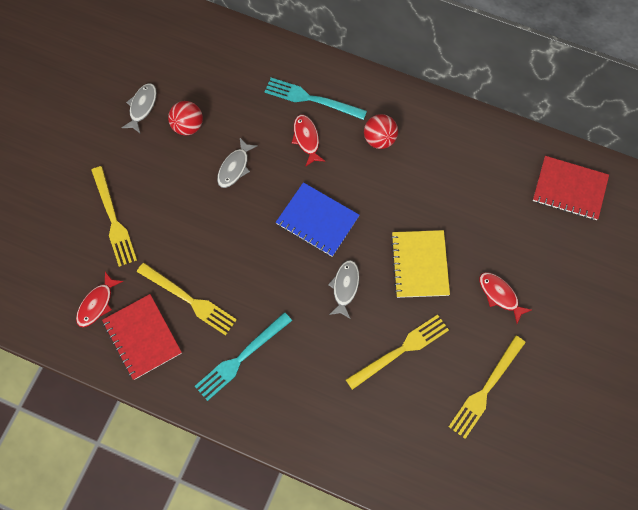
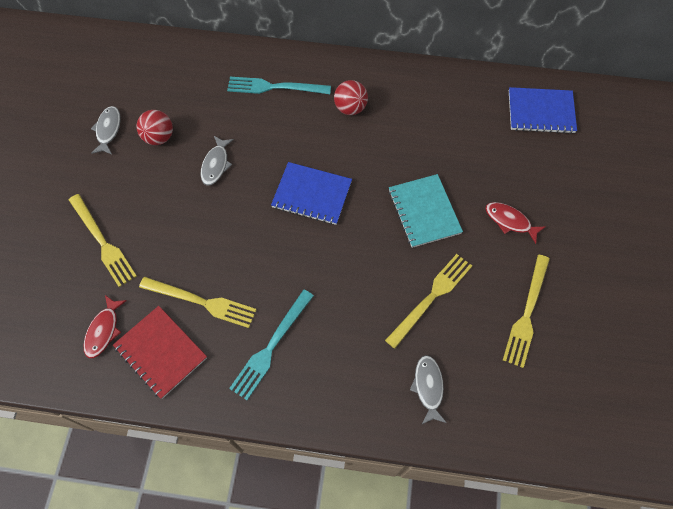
camera: 15 degrees left, 5 degrees down
red fish [292,115,325,167] -> none
grey fish [328,260,360,319] -> grey fish moved to [410,355,447,425]
yellow notebook [391,230,450,298] -> turquoise notebook [389,174,463,248]
red notebook [533,156,609,220] -> blue notebook [509,87,577,134]

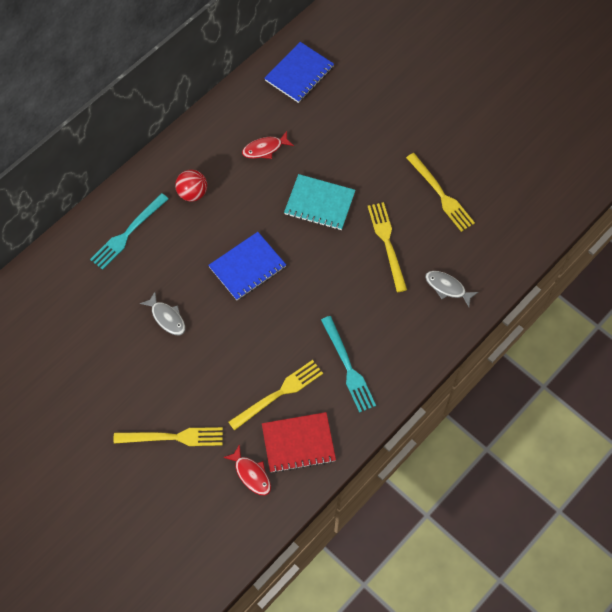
camera: 55 degrees left, 0 degrees up
grey fish [91,106,121,154] -> none
red ball [136,110,173,145] -> none
red fish [485,202,545,244] -> red fish moved to [242,131,294,159]

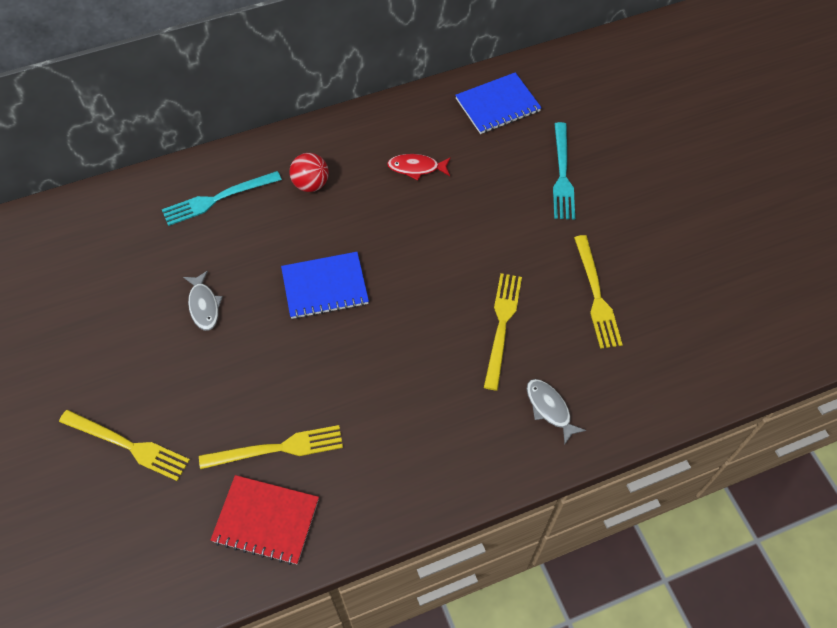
camera: 25 degrees right, 5 degrees down
red fish [223,444,271,496] -> none
turquoise notebook [284,174,356,230] -> none
turquoise fork [321,316,376,413] -> turquoise fork moved to [553,122,575,219]

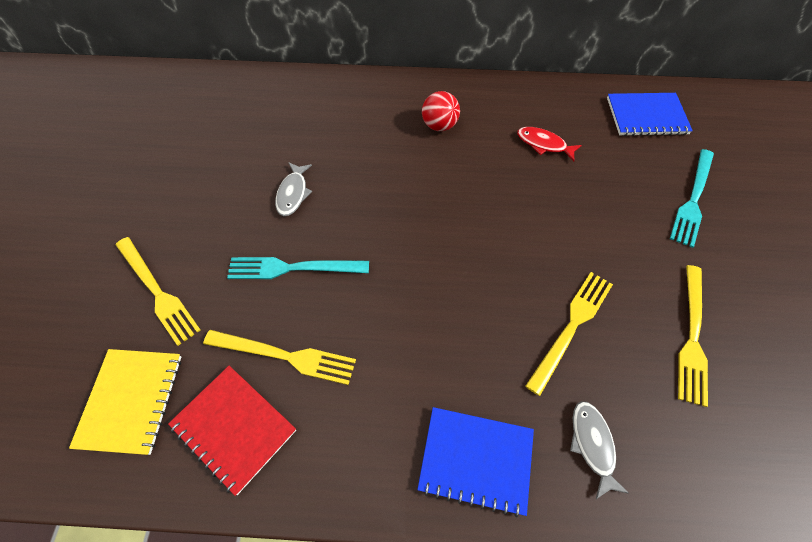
camera: 25 degrees right, 0 degrees up
turquoise fork [162,171,282,226] -> turquoise fork moved to [227,257,369,279]
blue notebook [281,252,369,319] -> blue notebook moved to [417,407,534,517]
none -> yellow notebook [69,349,181,455]

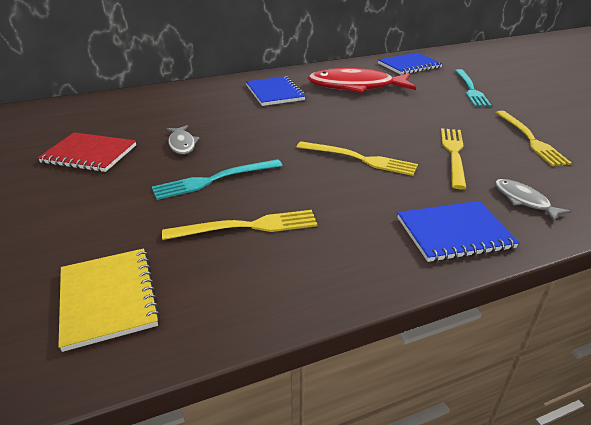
camera: 25 degrees left, 25 degrees down
yellow fork [116,237,201,346] -> yellow fork moved to [297,141,418,176]
red notebook [168,366,296,496] -> red notebook moved to [38,132,136,172]
red ball [422,91,460,131] -> blue notebook [246,76,306,106]
red fish [517,127,582,161] -> red fish [308,68,416,93], size x2.14

